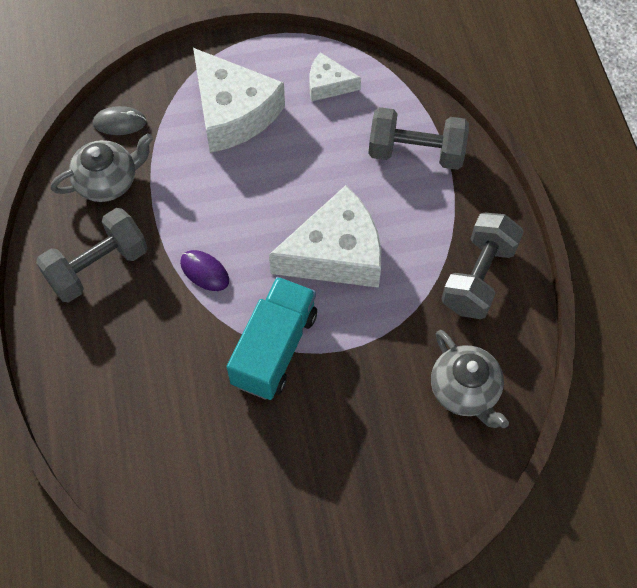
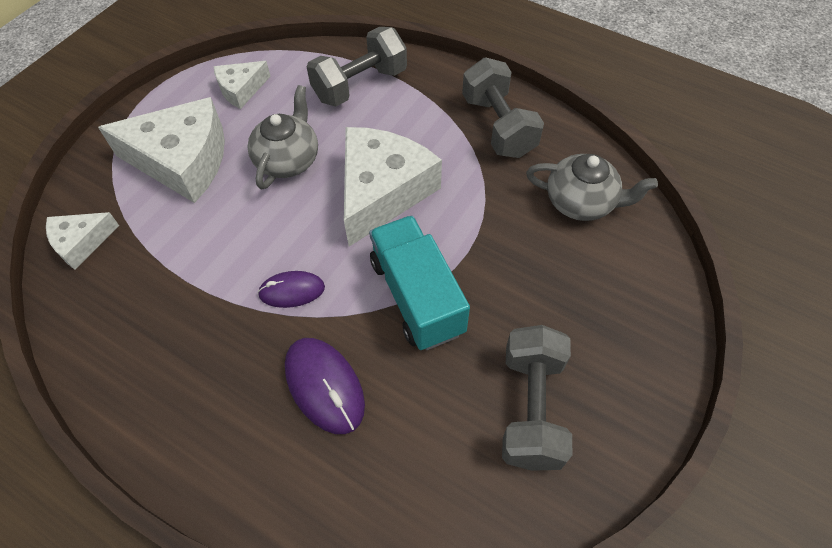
camera: 45 degrees left, 5 degrees down
grey dumbbell [36,208,148,303] -> grey dumbbell moved to [502,325,573,471]
grey teapot [51,133,153,202] -> grey teapot moved to [247,85,318,189]
grey mouse [93,106,147,135] -> white cheese [46,212,119,270]
none -> purple mouse [285,338,365,434]

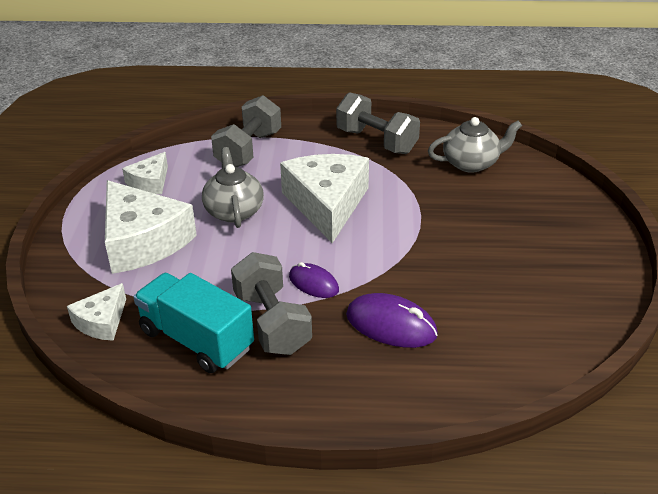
camera: 30 degrees left, 20 degrees down
white cheese [98,97,225,203] -> white cheese turned 75 degrees clockwise [105,180,197,274]
purple mouse [258,271,325,308] -> purple mouse turned 75 degrees clockwise [289,262,339,298]
turquoise truck [369,215,470,350] -> turquoise truck moved to [133,273,254,373]
grey dumbbell [502,325,573,471] -> grey dumbbell moved to [231,252,312,355]

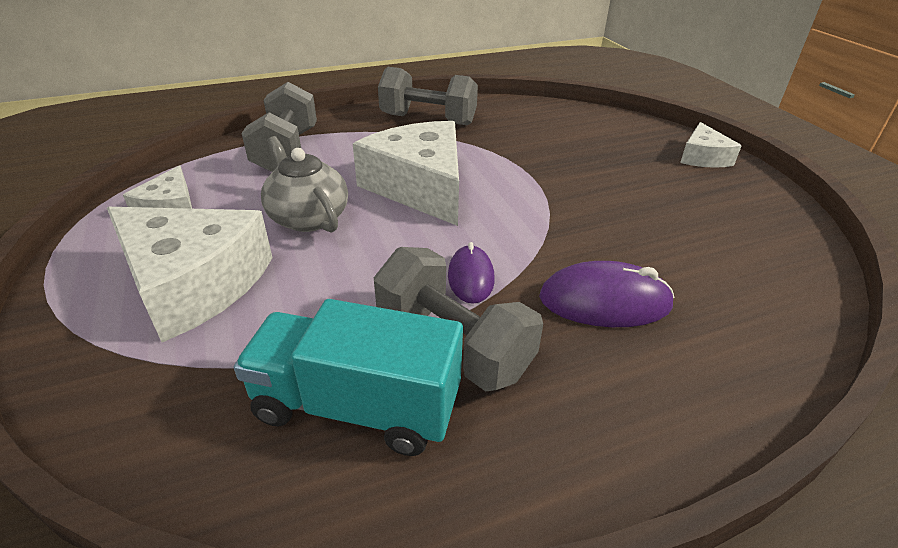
camera: 25 degrees left, 0 degrees up
white cheese [67,283,126,341] -> white cheese moved to [680,122,742,168]
purple mouse [289,262,339,298] -> purple mouse turned 75 degrees clockwise [448,242,495,304]
grey teapot [428,117,522,173] -> none

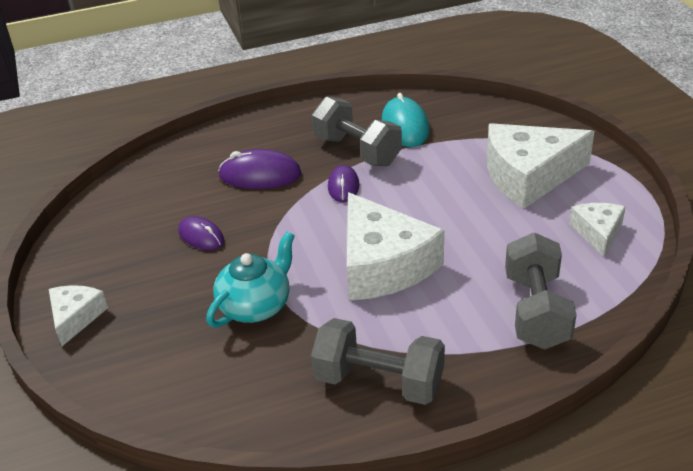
camera: 175 degrees left, 0 degrees up
white cheese [107,207,273,342] -> white cheese turned 45 degrees counterclockwise [487,123,594,209]
turquoise truck [234,299,463,456] -> turquoise mouse [382,93,429,147]
grey teapot [261,136,348,233] -> none
none -> purple mouse [178,216,224,250]
none -> turquoise teapot [206,232,295,328]

